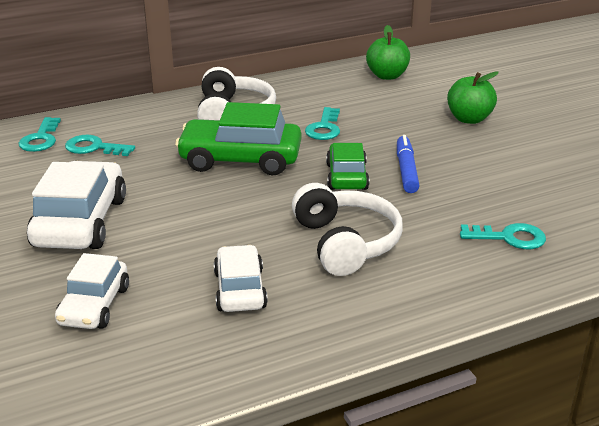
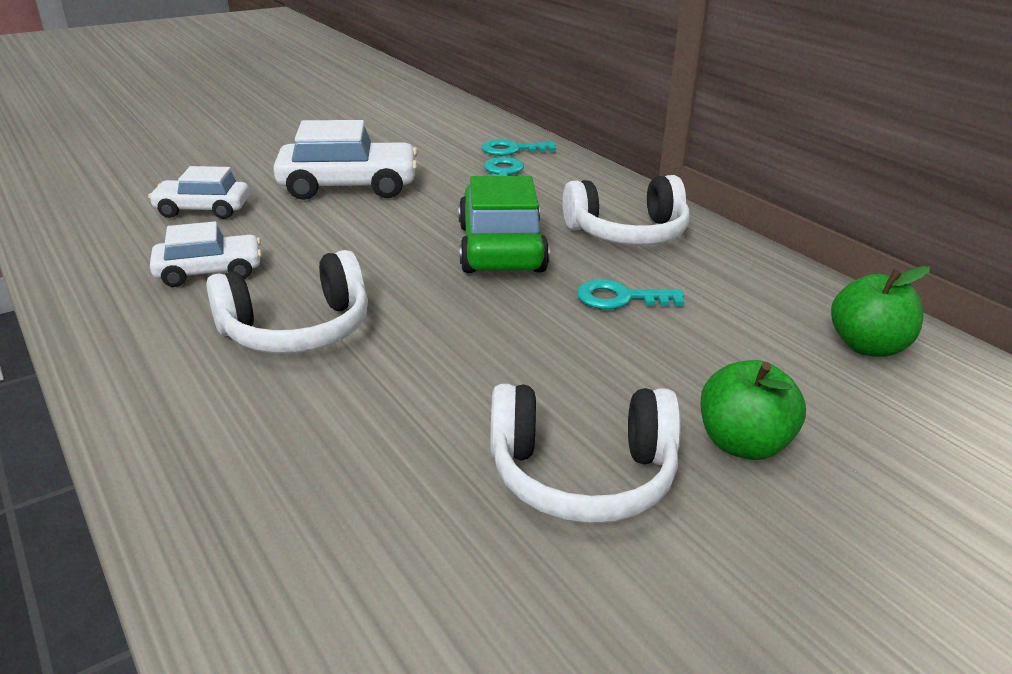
camera: 80 degrees right, 0 degrees up
green car [326,143,369,190] -> none
blue marker [397,135,419,193] -> none
turquoise key [460,223,546,249] -> none
none -> white headphones [490,384,681,524]

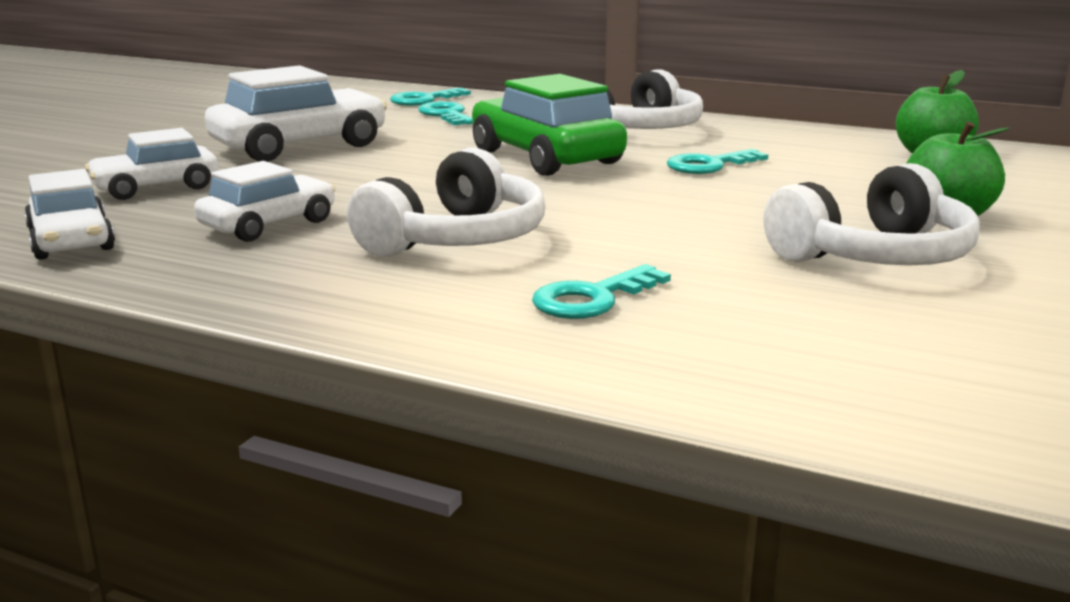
camera: 30 degrees left, 10 degrees down
none -> white car [24,169,115,260]
none -> turquoise key [532,264,671,319]

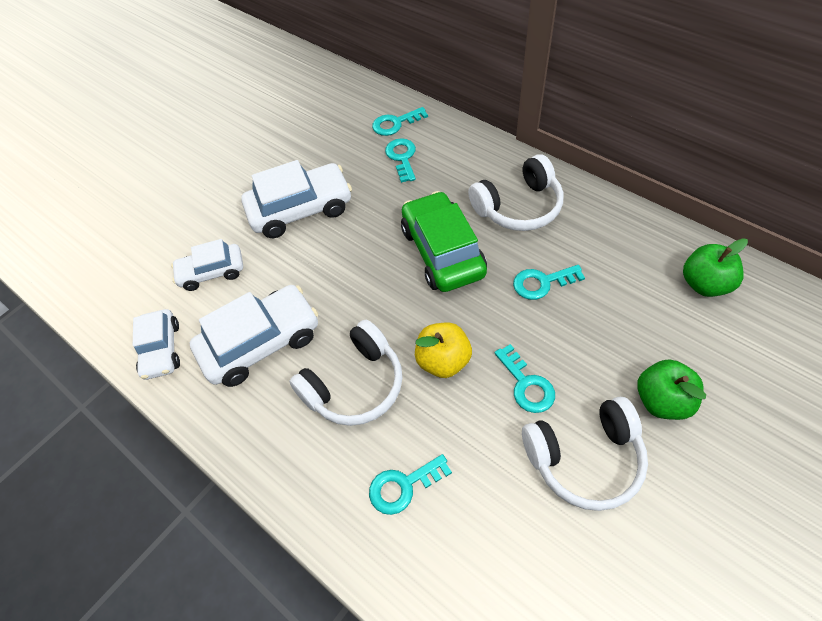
camera: 20 degrees right, 35 degrees up
white car [194,161,335,242] -> white car [189,285,318,387], size x1.62
none -> yellow apple [415,322,472,378]
none -> turquoise key [494,344,555,413]

